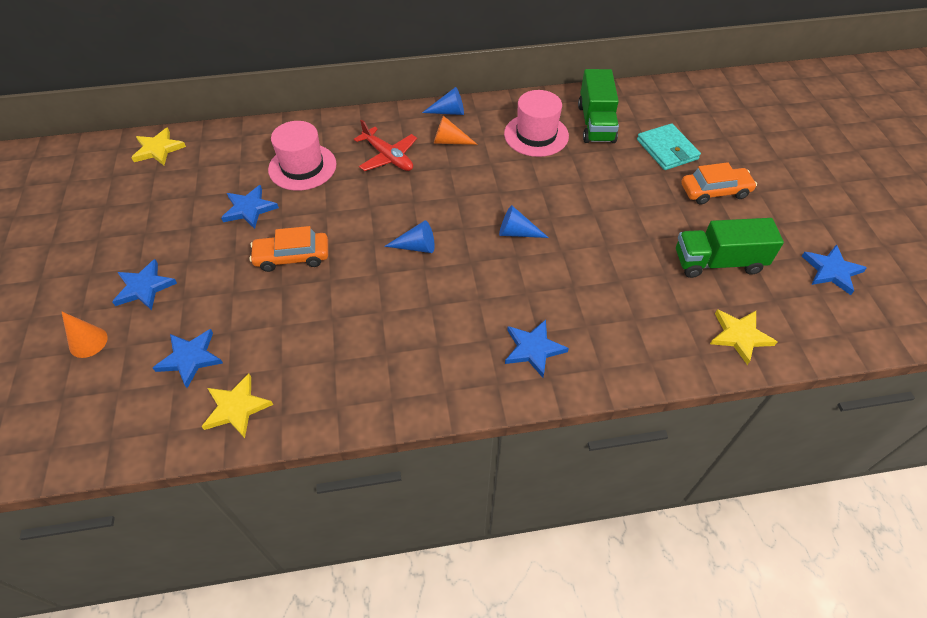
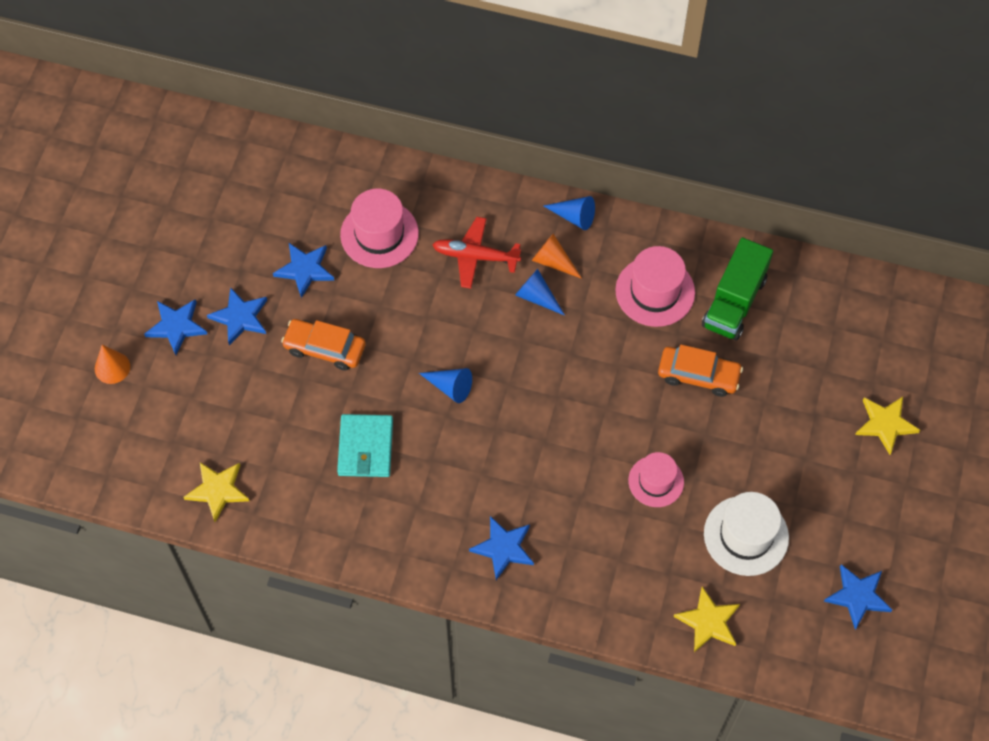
camera: 25 degrees right, 10 degrees up
yellow star [131,128,186,165] -> yellow star moved to [855,397,920,455]
blue star [153,329,223,388] -> blue star moved to [207,287,267,345]
red plane [354,119,417,171] -> red plane turned 120 degrees clockwise [433,217,521,289]
blue cone [499,205,549,238] -> blue cone moved to [515,269,565,316]
turquoise wallet [637,123,701,170] -> turquoise wallet moved to [337,414,393,477]
green truck [676,218,784,278] -> white hat [704,492,789,576]
orange car [681,162,757,205] -> orange car moved to [658,345,743,397]
none -> pink hat [628,452,684,507]

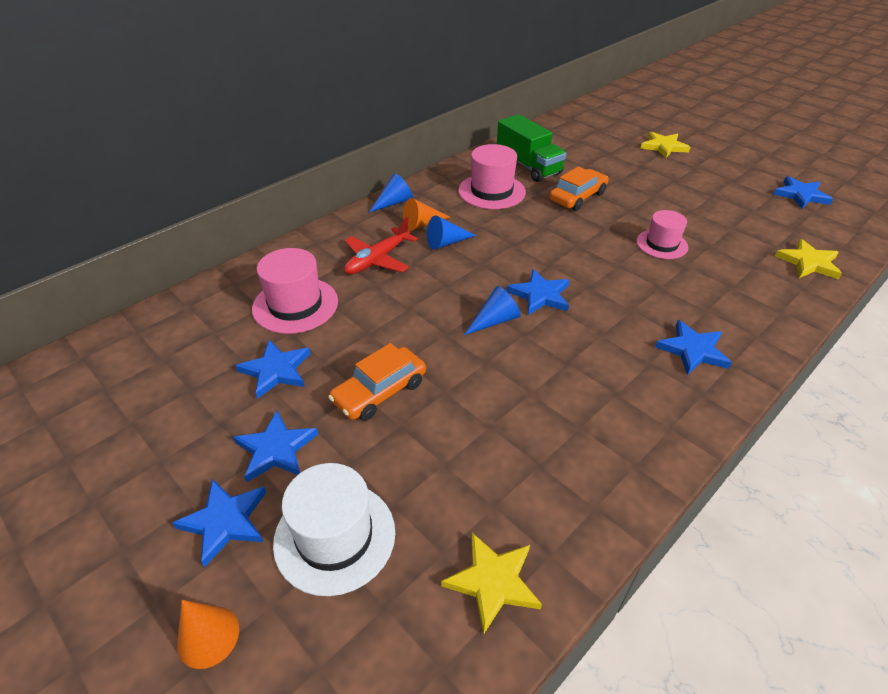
camera: 60 degrees left, 20 degrees down
turquoise wallet [337,414,393,477] -> none
white hat [704,492,789,576] -> white hat moved to [273,463,395,596]
none -> blue star [507,269,569,315]

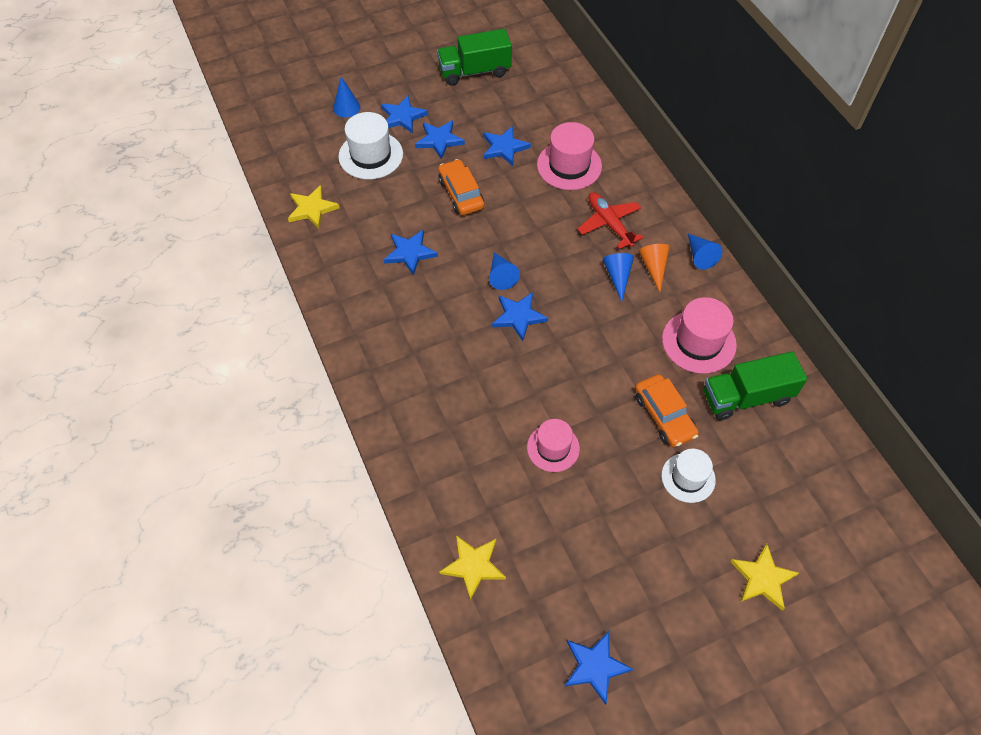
camera: 110 degrees right, 15 degrees up
orange cone [177,600,239,669] -> blue cone [333,77,361,118]
blue star [655,320,732,375] -> blue star moved to [384,229,438,276]
none -> green truck [437,29,512,86]
none -> white hat [661,449,716,503]

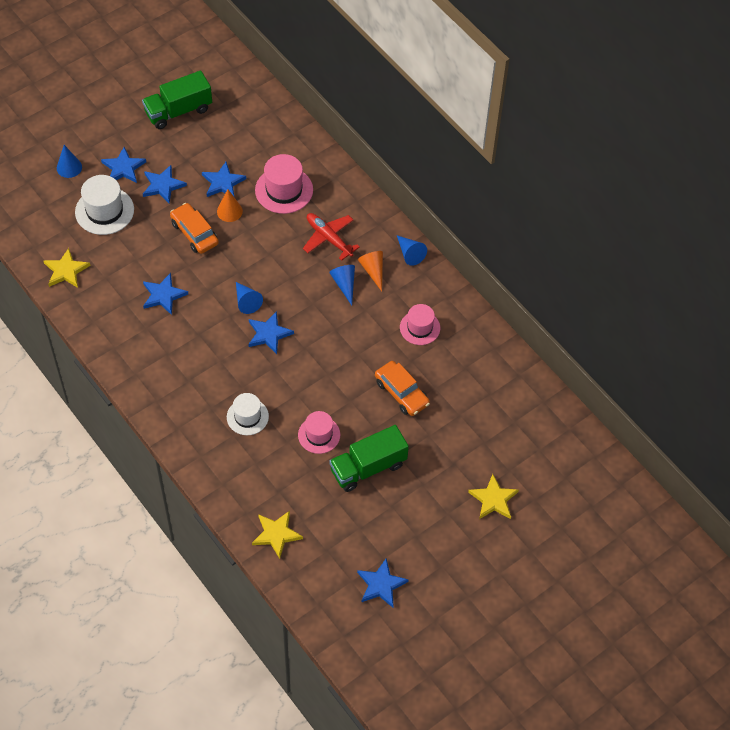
camera: 15 degrees left, 0 degrees up
white hat [661,449,716,503] -> white hat moved to [227,393,269,435]
pink hat [662,297,737,374] -> pink hat [400,304,440,345], size x0.67
green truck [704,351,807,420] -> green truck moved to [329,425,409,492]
none -> orange cone [217,189,243,222]

